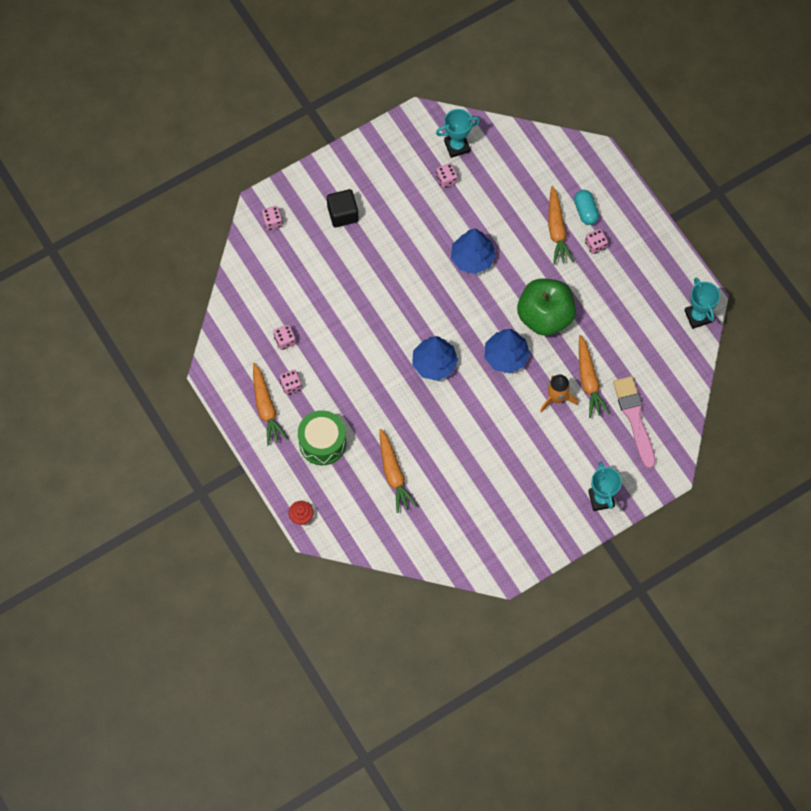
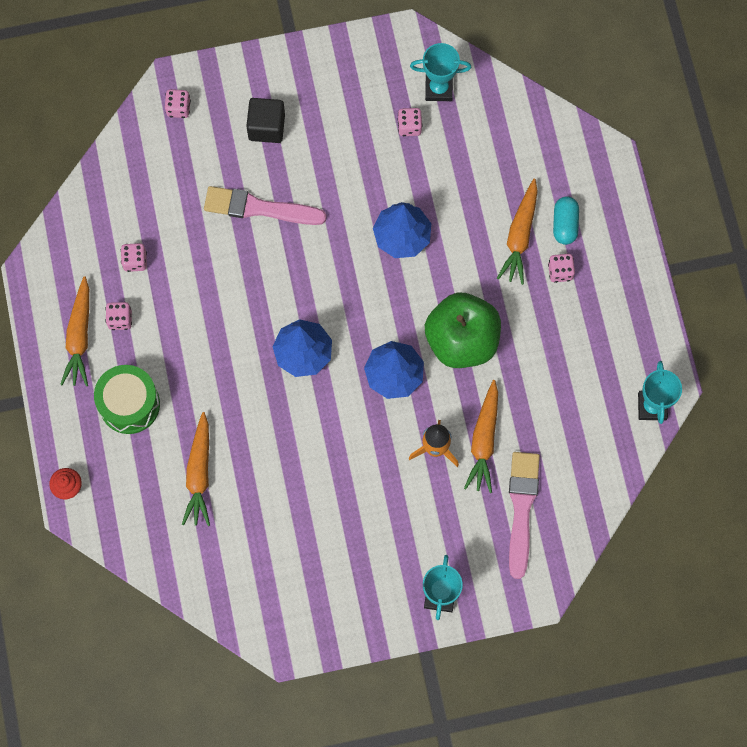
camera: 20 degrees right, 5 degrees up
none -> pink brush [204,186,327,225]

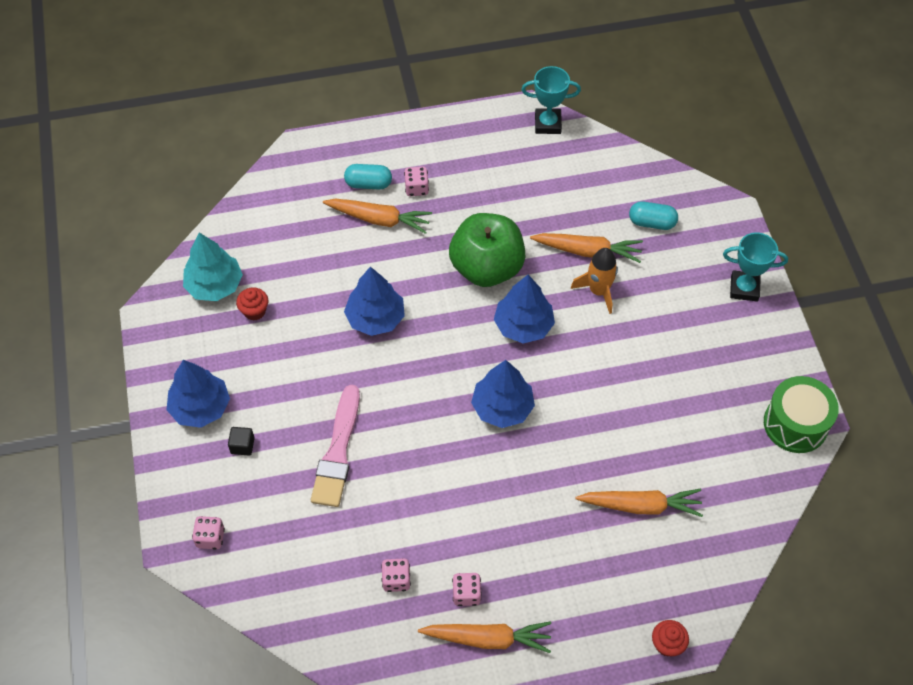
camera: 90 degrees left, 15 degrees down
green drum [94,365,160,434] -> green drum moved to [764,376,839,453]
black cube [246,98,285,143] -> black cube [228,427,254,455], size x0.57
pink dice [397,108,422,136] -> red cupcake [236,287,268,321]
turquoise trophy [410,43,471,101] -> turquoise tree [183,233,243,301]
pink brush [509,452,540,579] -> turquoise capsule [629,201,678,230]
none -> blue tree [167,360,230,428]

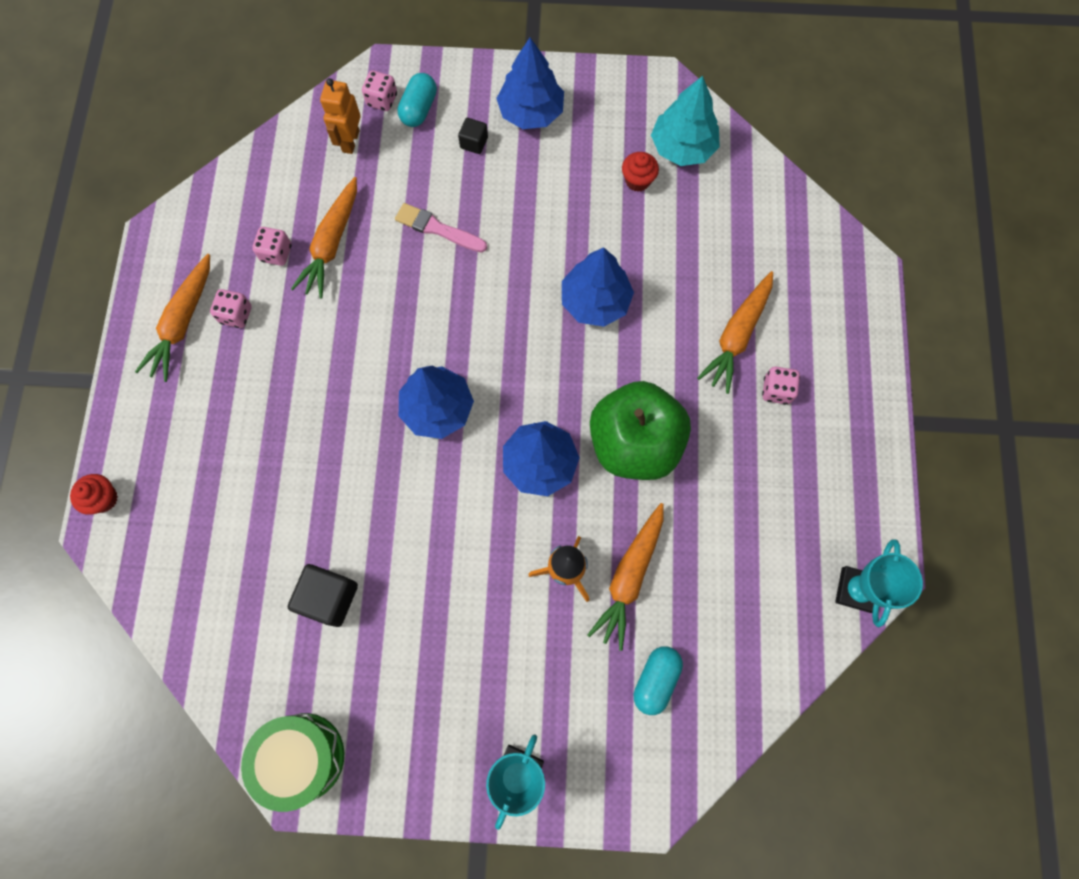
camera: 105 degrees right, 15 degrees up
pink brush [311,385,360,507] -> pink brush [395,203,487,252], size x0.66
turquoise capsule [344,164,392,190] -> turquoise capsule moved to [398,73,437,127]
orange carrot [575,489,703,517] -> orange carrot moved to [291,177,357,298]
none -> black cube [288,564,358,627]
none -> orange robot [320,78,361,154]

